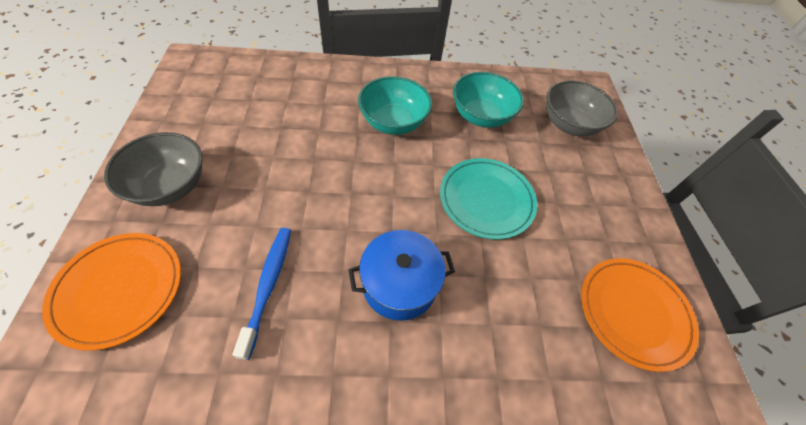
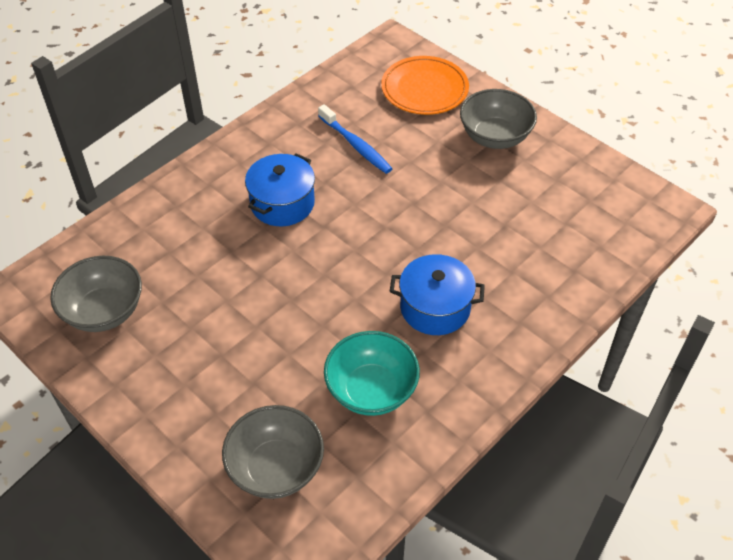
camera: 140 degrees right, 5 degrees down
turquoise bowl [358,76,432,135] -> blue pot [390,254,485,335]
turquoise plate [440,158,537,239] -> none
orange plate [581,258,699,372] -> grey bowl [50,256,142,332]

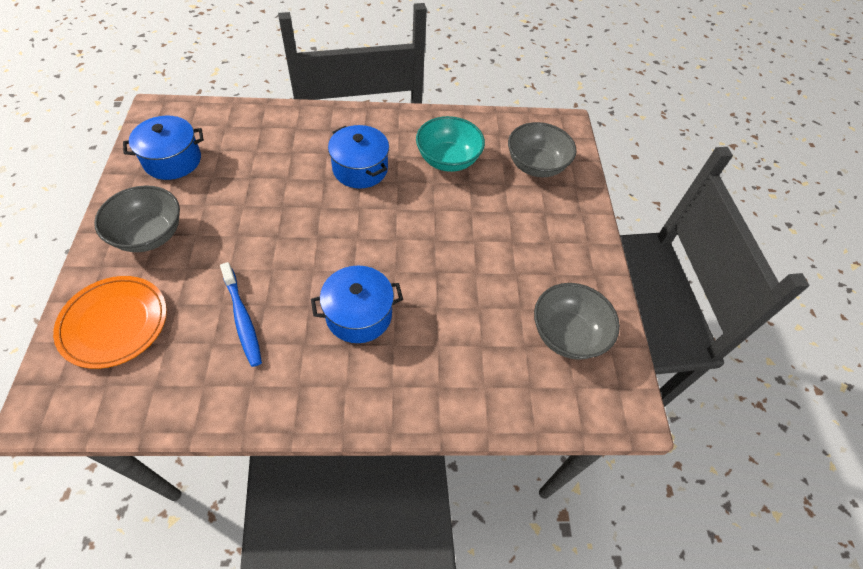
camera: 140 degrees left, 5 degrees up
blue toothbrush [318,104,393,174] -> blue toothbrush turned 150 degrees clockwise [220,262,262,367]
none -> blue pot [123,116,204,180]

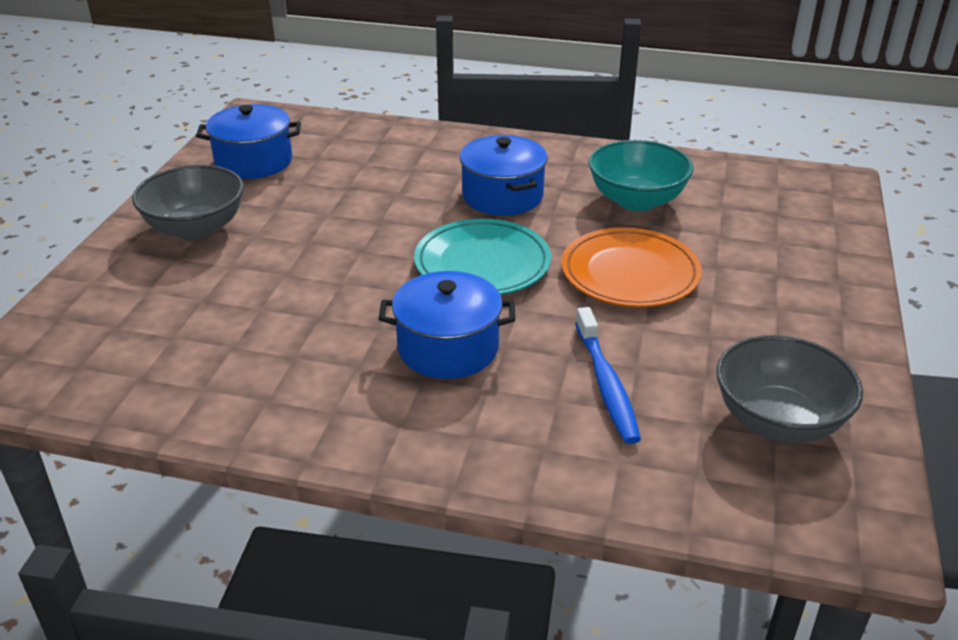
camera: 20 degrees right, 20 degrees down
orange plate [53,276,167,369] -> orange plate moved to [561,227,702,307]
blue toothbrush [220,262,262,367] -> blue toothbrush moved to [575,307,641,444]
grey bowl [508,122,577,177] -> none
none -> turquoise plate [414,219,551,295]

